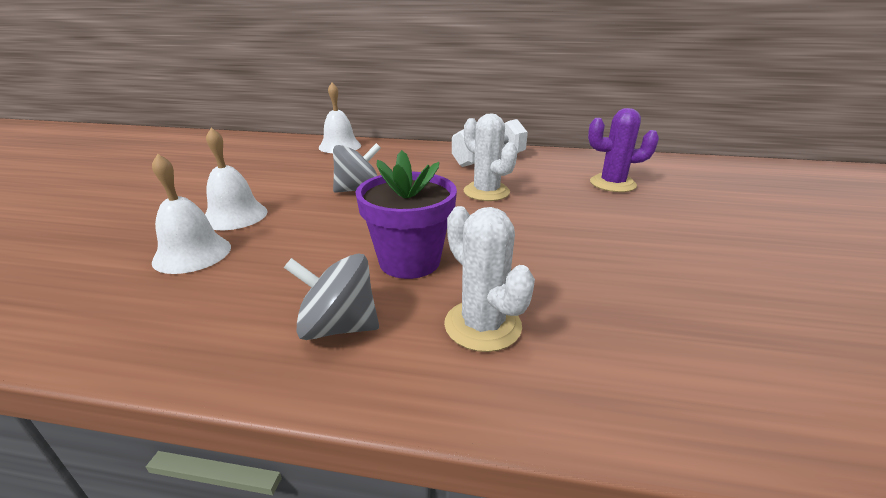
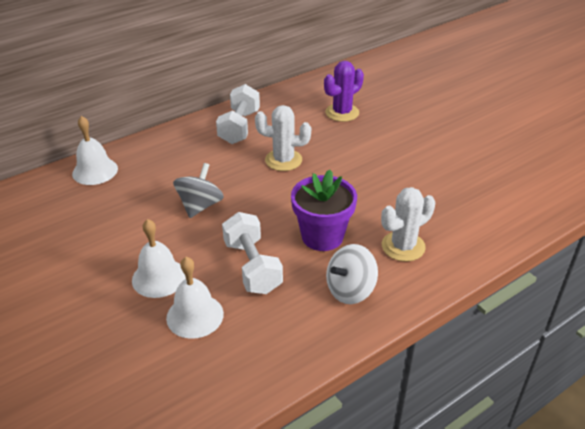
camera: 45 degrees left, 10 degrees up
grey spinning top [284,253,379,340] -> white spinning top [326,244,378,304]
white cactus [444,206,535,352] -> white cactus turned 45 degrees counterclockwise [381,187,435,262]
none -> white dumbbell [222,212,283,294]

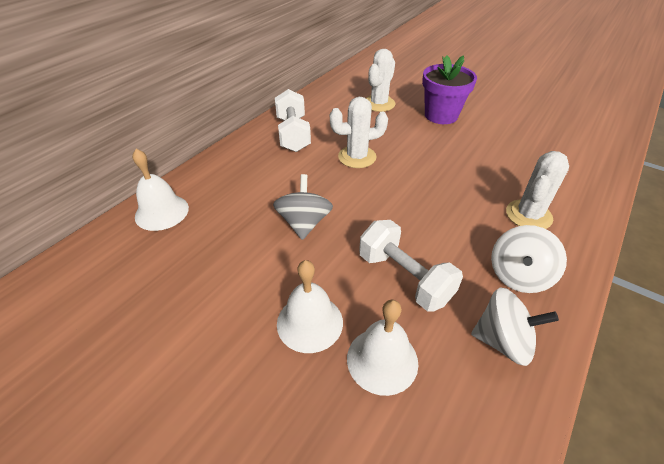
camera: 20 degrees left, 5 degrees up
purple flower pot [291,170,357,251] -> purple flower pot moved to [422,55,477,124]
purple cactus [324,61,364,122] -> white cactus [366,49,395,112]
none -> white spinning top [471,287,559,366]

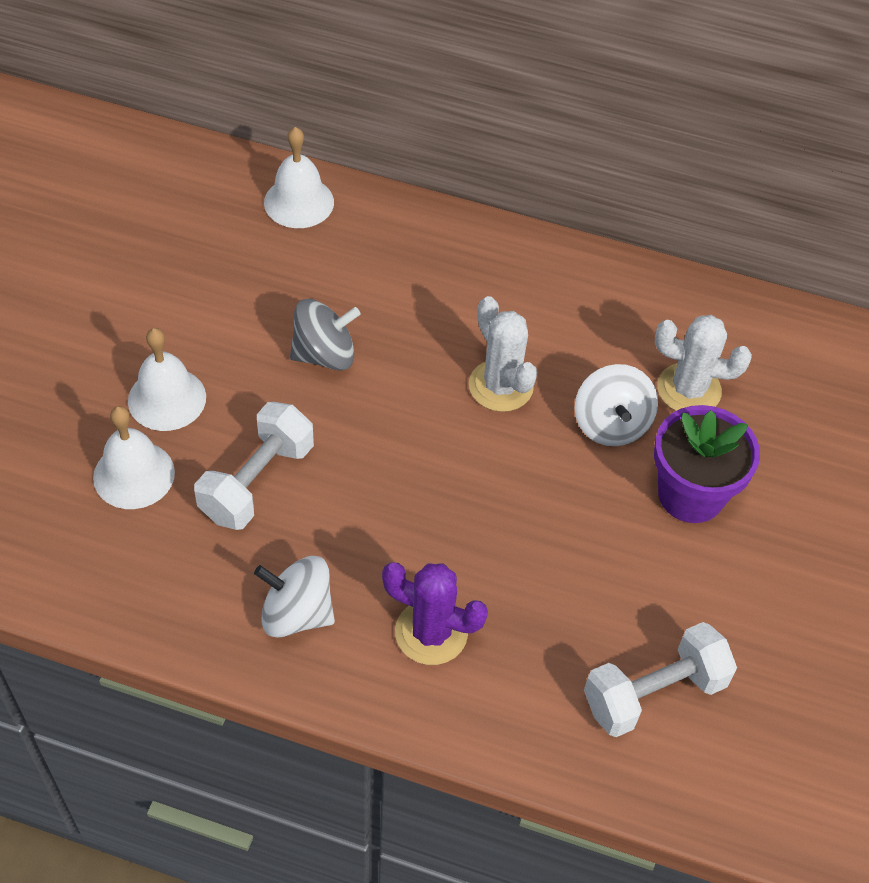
camera: 70 degrees right, 10 degrees up
white dumbbell [275,89,311,152] -> white dumbbell moved to [584,622,737,737]
white spinning top [471,287,559,366] -> white spinning top moved to [575,364,658,446]
white cactus [506,151,569,229] -> purple cactus [382,562,488,665]

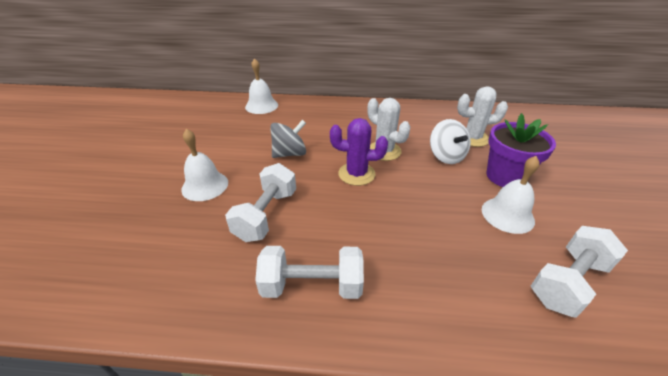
camera: 10 degrees left, 15 degrees down
white bell [93,406,175,509] -> white bell moved to [482,156,540,234]
white spinning top [254,556,335,638] -> white dumbbell [255,246,364,299]
purple cactus [382,562,488,665] -> purple cactus moved to [330,118,388,186]

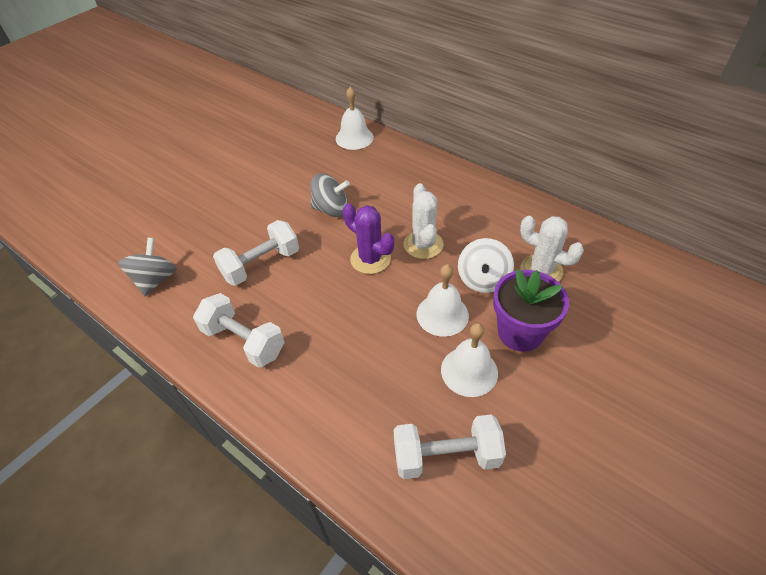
camera: 35 degrees right, 10 degrees up
white bell [181,129,228,201] -> white bell moved to [417,264,469,337]
none -> grey spinning top [118,238,177,296]

